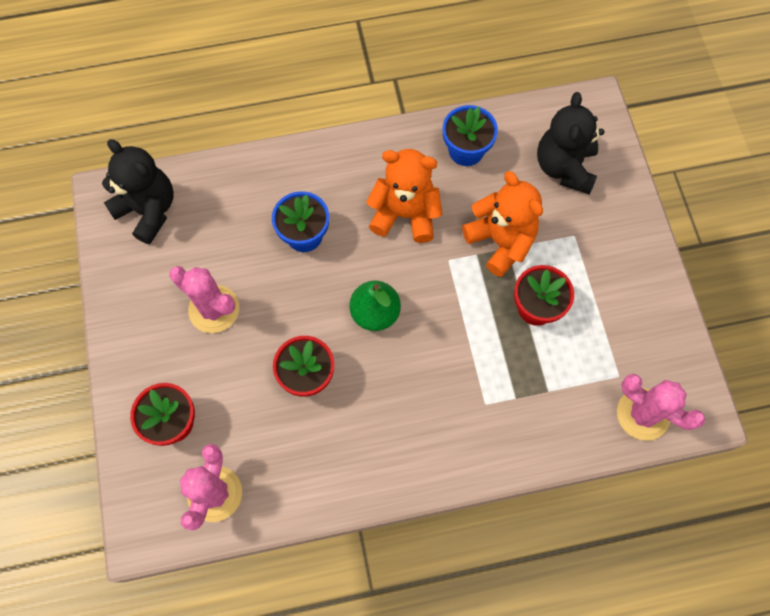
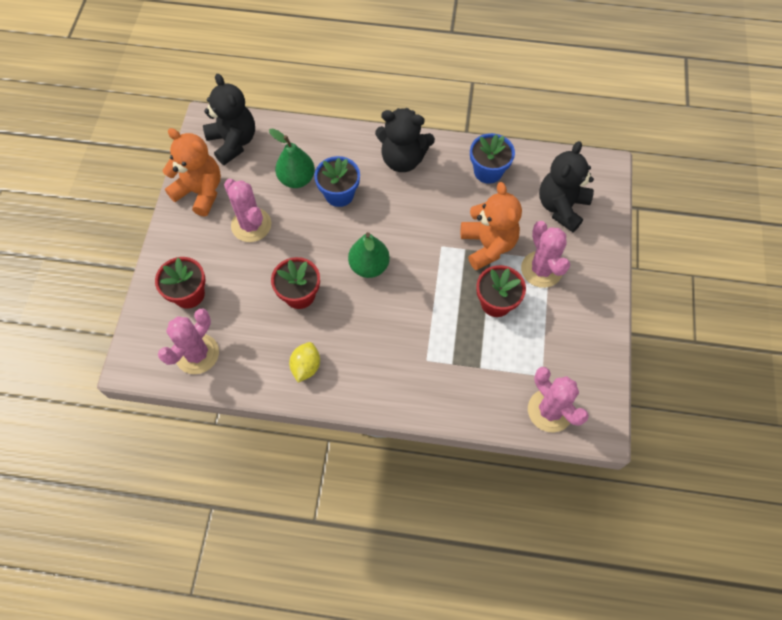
camera: 20 degrees right, 5 degrees down
orange teddy bear [366,149,442,243] -> orange teddy bear moved to [163,128,221,217]
none -> green pear [269,128,315,188]
none -> yellow lemon [289,342,320,382]
none -> black teddy bear [375,108,435,172]
none -> pink cactus [521,221,570,288]

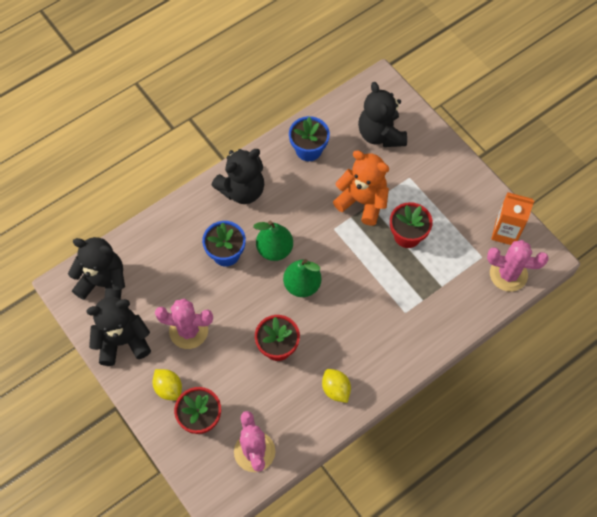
camera: 45 degrees left, 0 degrees up
orange teddy bear [163,128,221,217] -> black teddy bear [86,297,151,366]
green pear [269,128,315,188] -> green pear moved to [253,221,293,261]
pink cactus [521,221,570,288] -> none
none -> yellow lemon [152,369,182,400]
none -> orange carton [491,192,534,245]

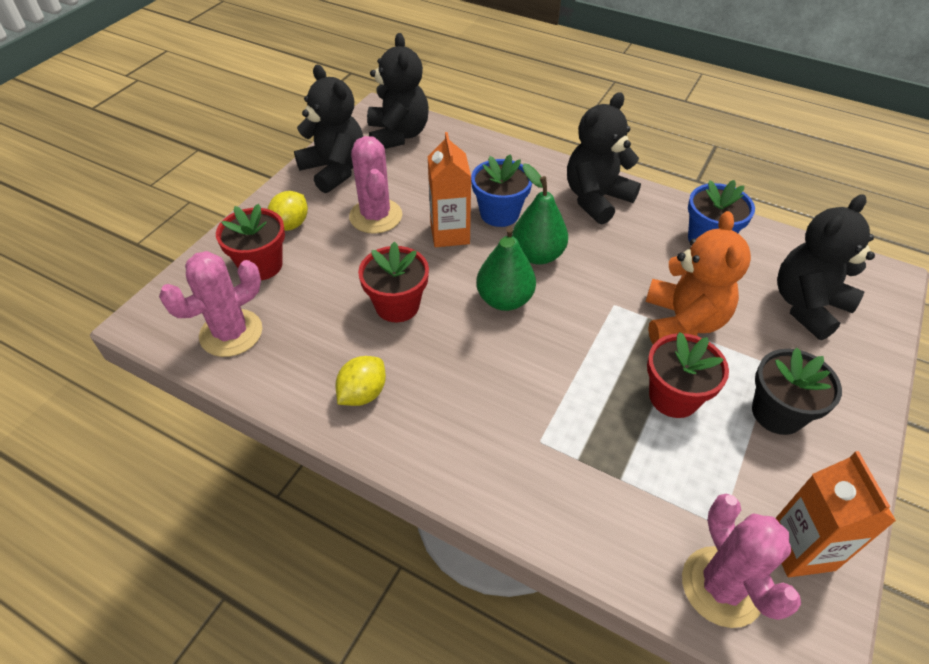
camera: 65 degrees right, 15 degrees down
black teddy bear [212,149,264,204] -> black teddy bear turned 105 degrees clockwise [567,92,641,224]
none -> orange carton [428,132,471,247]
none -> black flower pot [752,347,842,435]

